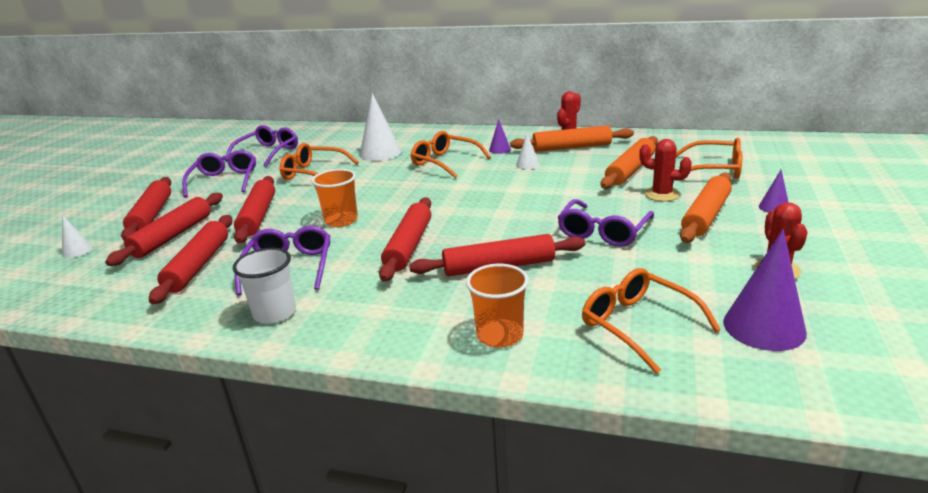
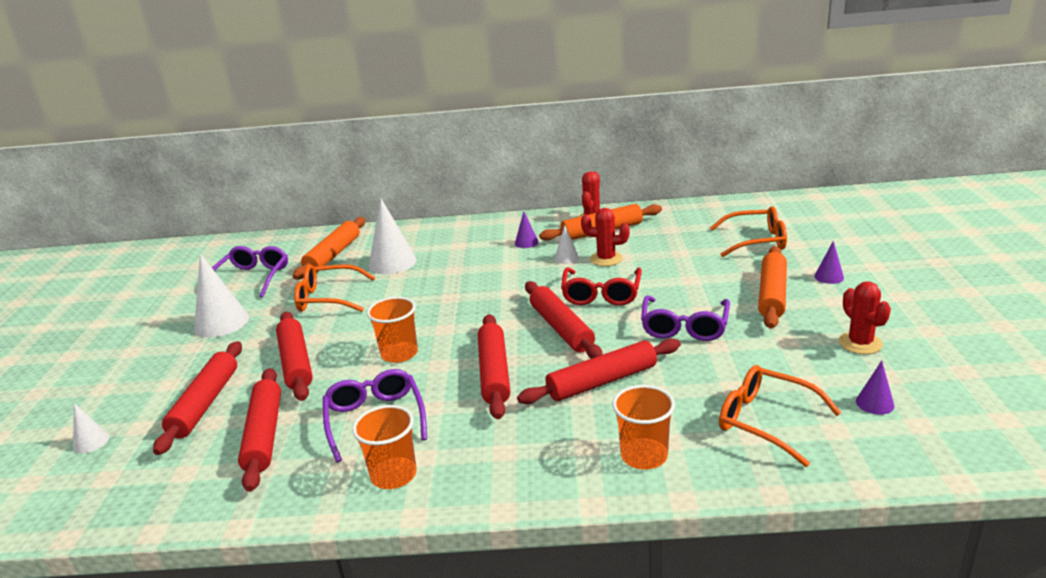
camera: 15 degrees left, 0 degrees up
red rolling pin [121,177,171,240] -> red rolling pin moved to [525,281,603,359]
purple glasses [182,150,256,197] -> white cone [194,254,249,337]
white cup [233,248,296,324] -> orange cup [352,405,417,489]
orange glasses [411,131,491,178] -> none
orange rolling pin [601,136,658,189] -> orange rolling pin moved to [293,217,365,280]
red cactus [639,139,692,201] -> red cactus moved to [581,208,630,266]
purple cone [723,229,807,351] -> purple cone [856,361,894,415], size x0.51
none -> red glasses [561,268,642,306]

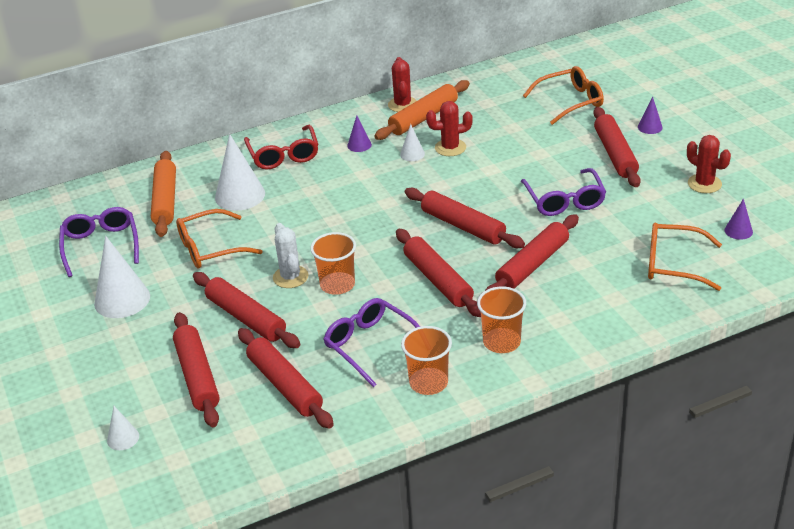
camera: 25 degrees left, 10 degrees up
red glasses [561,268,642,306] -> red glasses moved to [244,125,319,170]
orange cup [612,385,675,470] -> orange cup moved to [477,287,526,353]
orange rolling pin [758,246,787,329] -> red rolling pin [593,107,641,187]
none -> white cactus [273,223,309,288]

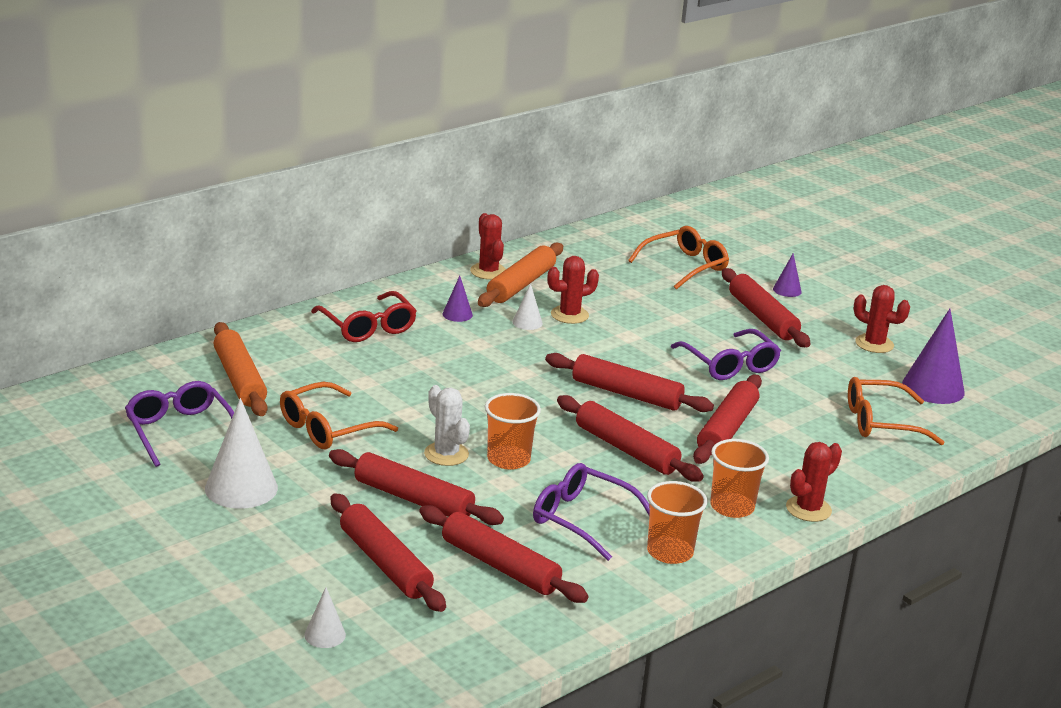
camera: 20 degrees left, 10 degrees down
white cone [215,134,265,211] -> none
purple cone [725,199,753,240] -> purple cone [902,309,965,404], size x1.97
none -> red cactus [786,442,842,522]

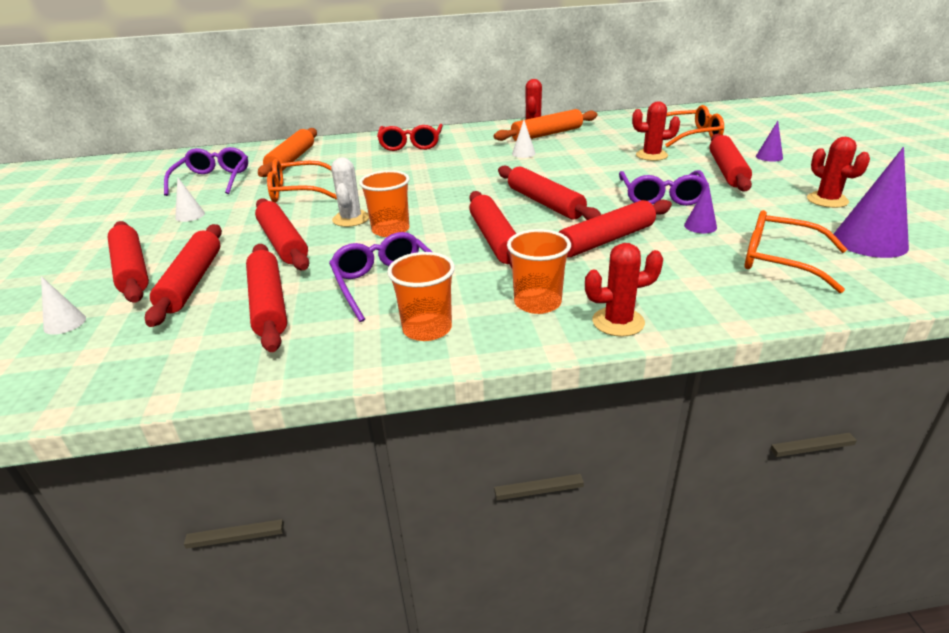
camera: 35 degrees right, 5 degrees up
white cone [205,398,278,509] -> white cone [175,177,205,222], size x0.51
purple cone [442,276,473,322] -> purple cone moved to [684,183,717,233]
red cactus [547,256,599,324] -> red cactus moved to [632,101,680,161]
none -> red rolling pin [108,221,149,303]

